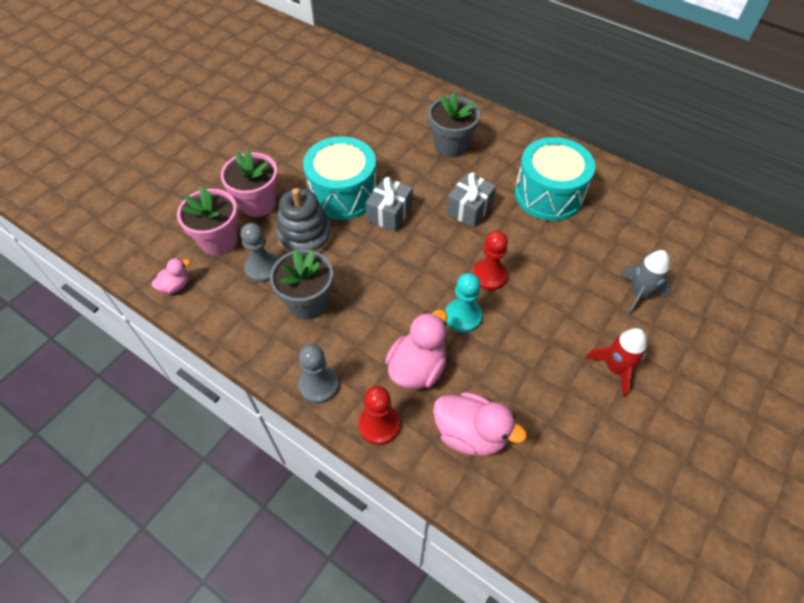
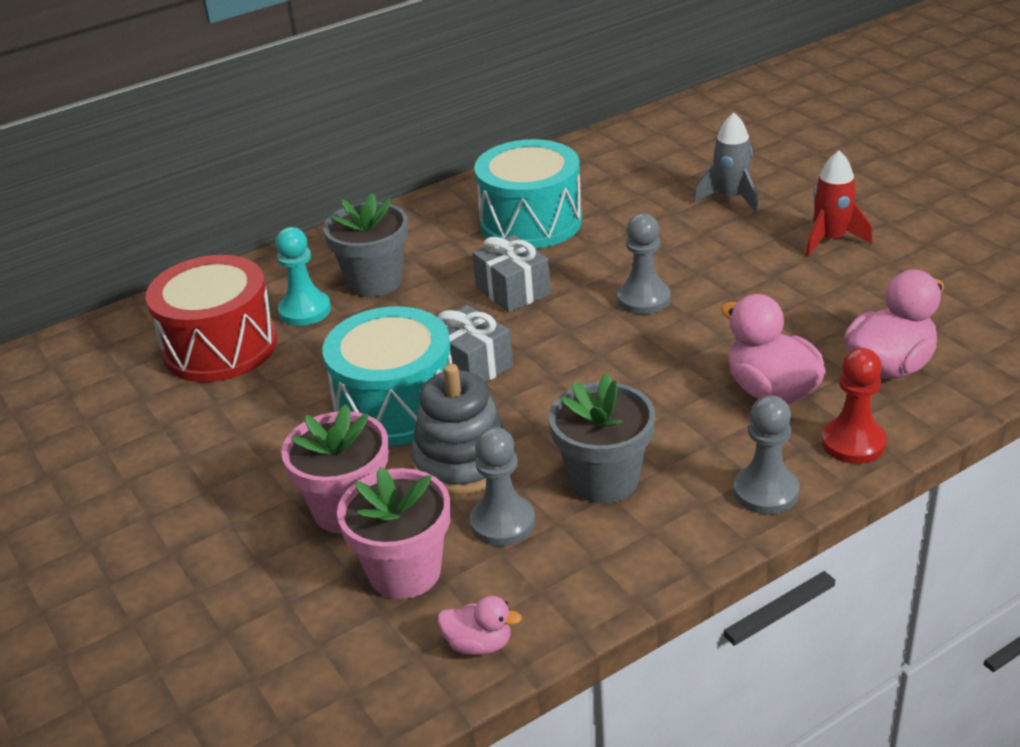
camera: 65 degrees left, 20 degrees down
pink duck [152,258,191,294] -> pink duck turned 120 degrees clockwise [438,596,522,655]
turquoise pawn [445,273,482,333] -> turquoise pawn moved to [275,227,331,326]
red pawn [472,231,508,290] -> grey pawn [617,213,671,315]
none -> red drum [146,255,277,382]

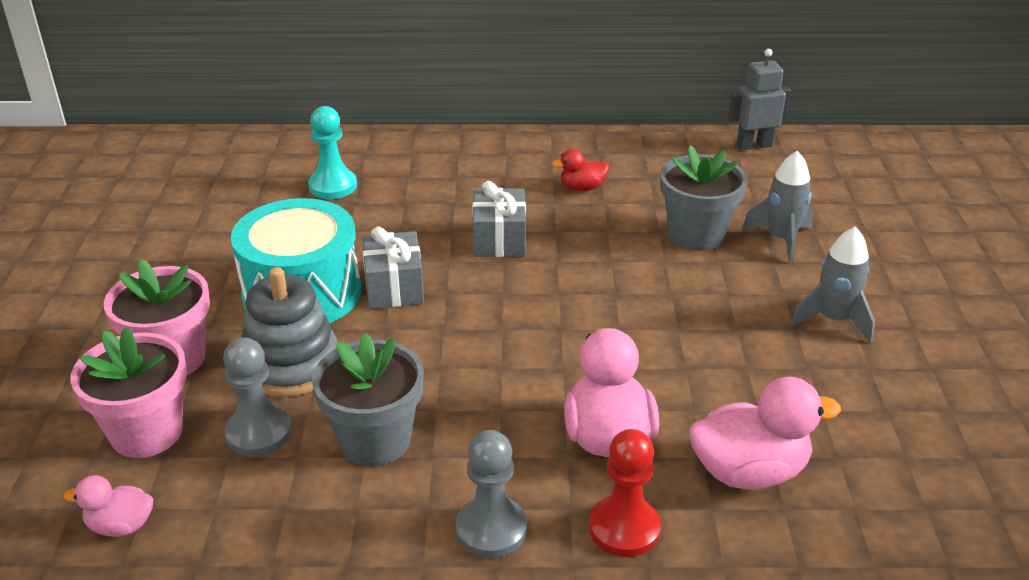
camera: 30 degrees right, 0 degrees up
red drum [146,255,277,382] -> none
grey flower pot [323,193,408,297] -> grey flower pot moved to [660,145,747,251]
pink duck [438,596,522,655] -> pink duck turned 135 degrees clockwise [64,475,153,537]
turquoise drum [474,139,582,249] -> red duck [552,149,609,191]
grey pawn [617,213,671,315] -> none
red rocket [806,151,872,257] -> grey rocket [791,226,875,343]
none -> grey robot [728,49,791,150]

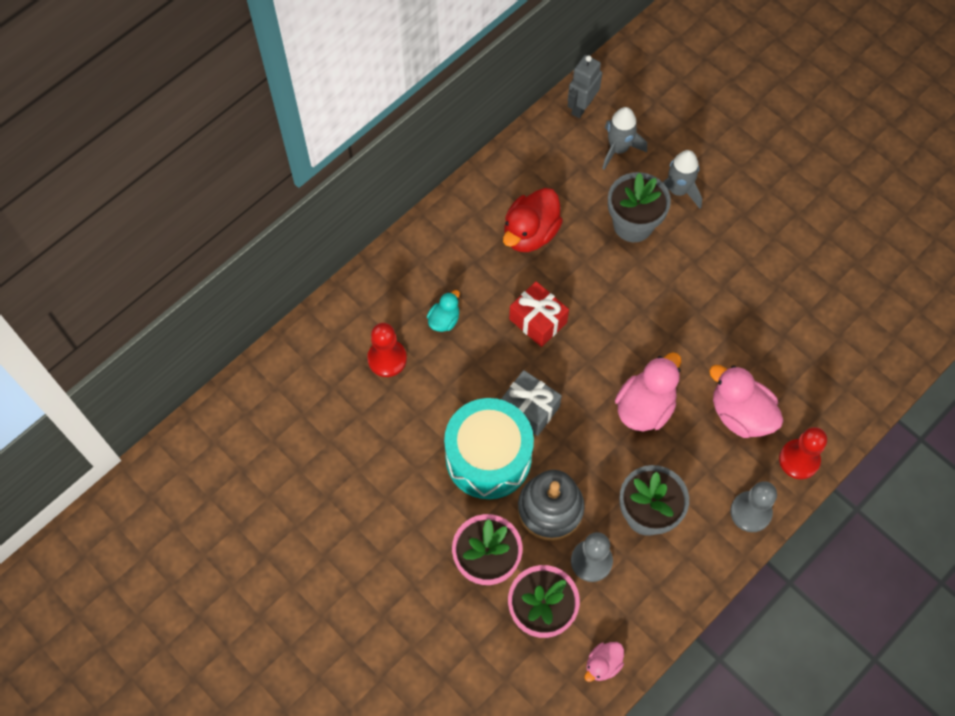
camera: 45 degrees left, 30 degrees up
turquoise pawn [308,106,357,199] -> red pawn [367,323,407,377]
grey gift [472,181,526,257] -> red gift [509,281,569,347]
red duck [552,149,609,191] -> red duck [503,188,563,252], size x1.84
pink duck [689,377,841,490] -> pink duck moved to [615,352,681,431]
grey rocket [791,226,875,343] -> grey rocket moved to [602,107,647,170]
none -> turquoise duck [427,290,460,332]

